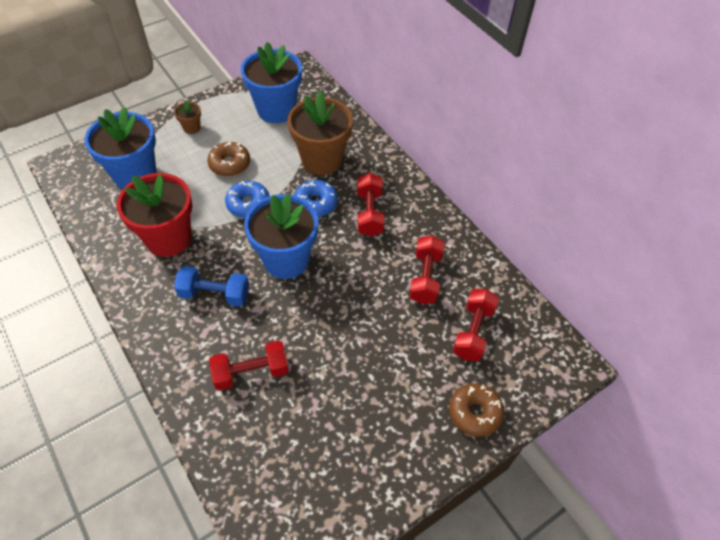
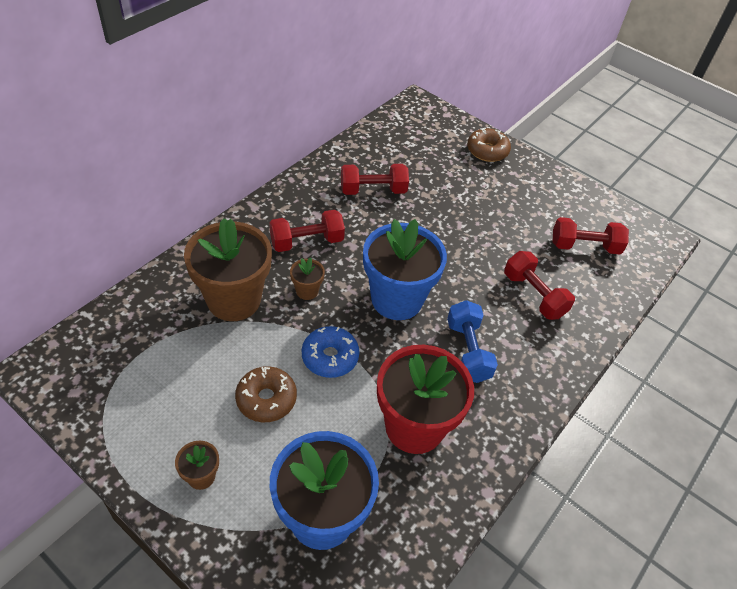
camera: 110 degrees left, 5 degrees down
blue flower pot [241,42,302,123] -> none
blue donut [294,180,338,217] -> brown flower pot [290,257,325,300]
red dumbbell [453,289,499,361] -> red dumbbell moved to [552,217,629,255]

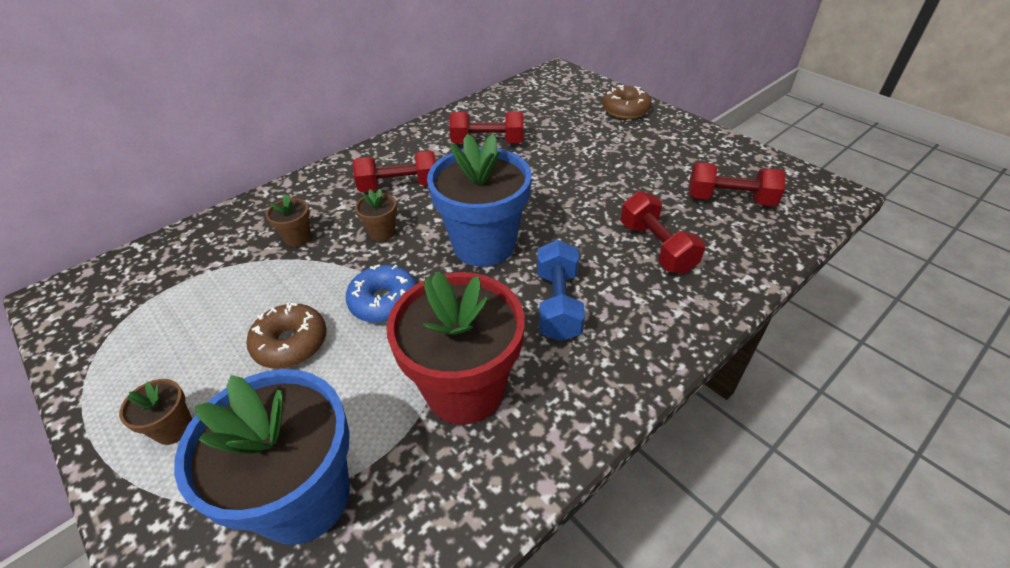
camera: 15 degrees right, 5 degrees down
brown flower pot [184,218,272,321] -> brown flower pot [266,194,311,247], size x0.43

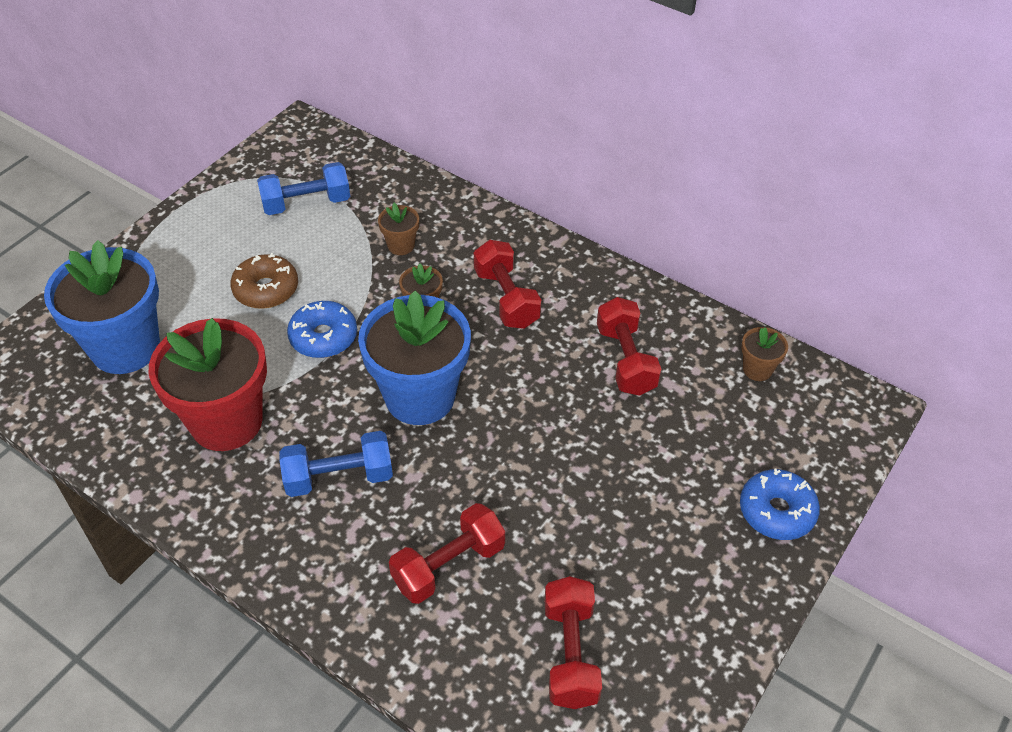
camera: 75 degrees right, 5 degrees up
brown flower pot [119,379,192,445] -> brown flower pot moved to [741,327,788,381]
brown donut [602,85,651,119] -> blue donut [740,469,820,540]
none -> blue dumbbell [257,162,350,215]

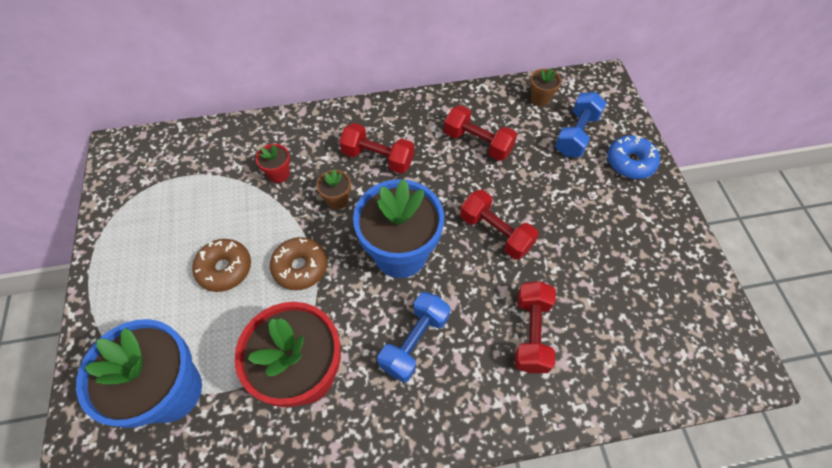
camera: 45 degrees left, 10 degrees up
blue dumbbell [257,162,350,215] -> blue dumbbell moved to [555,92,606,157]
blue donut [287,301,357,358] -> brown donut [270,237,327,290]
brown flower pot [378,203,419,255] -> red flower pot [256,144,290,183]
red dumbbell [545,576,602,709] -> red dumbbell moved to [460,190,539,259]

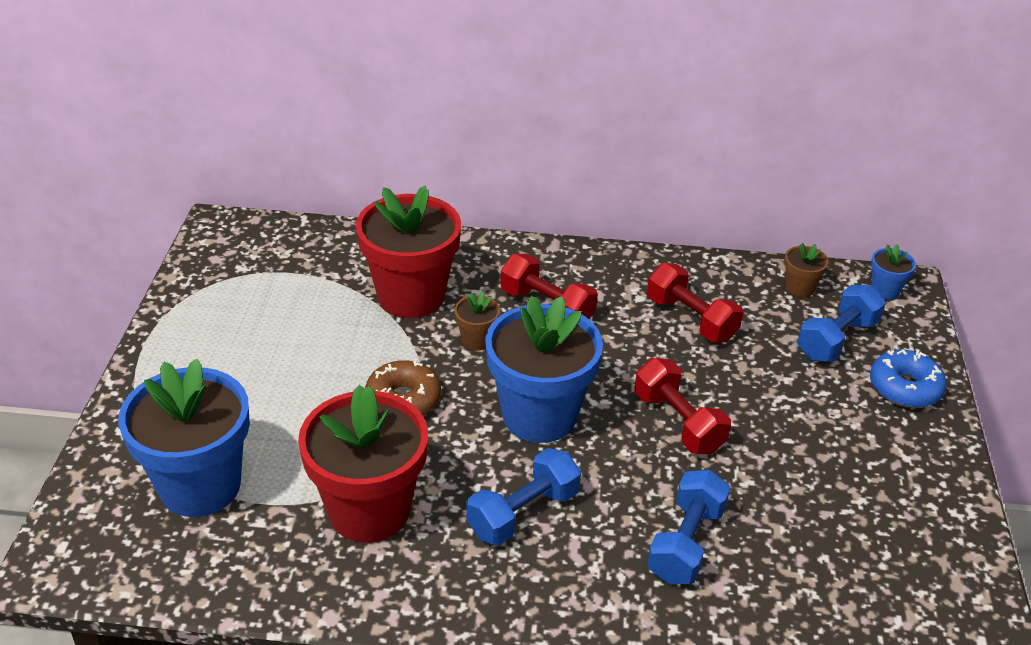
camera: 15 degrees right, 20 degrees down
brown donut [192,239,251,292] -> none
red flower pot [256,144,290,183] -> red flower pot [356,186,461,318], size x2.32
red dumbbell [515,281,556,373] -> blue dumbbell [647,470,731,584]
none -> blue flower pot [871,244,916,300]

